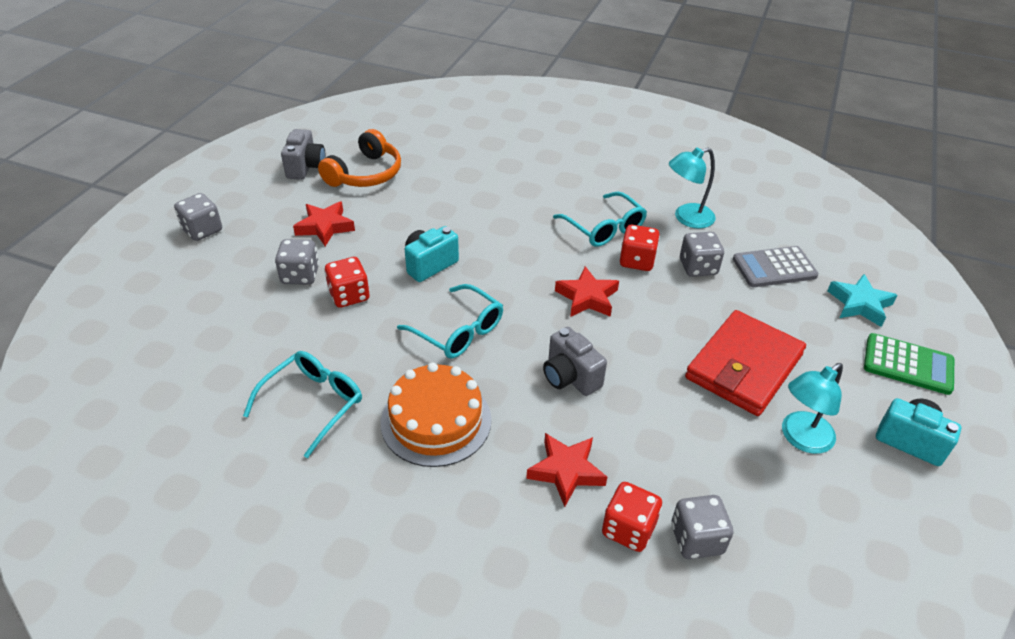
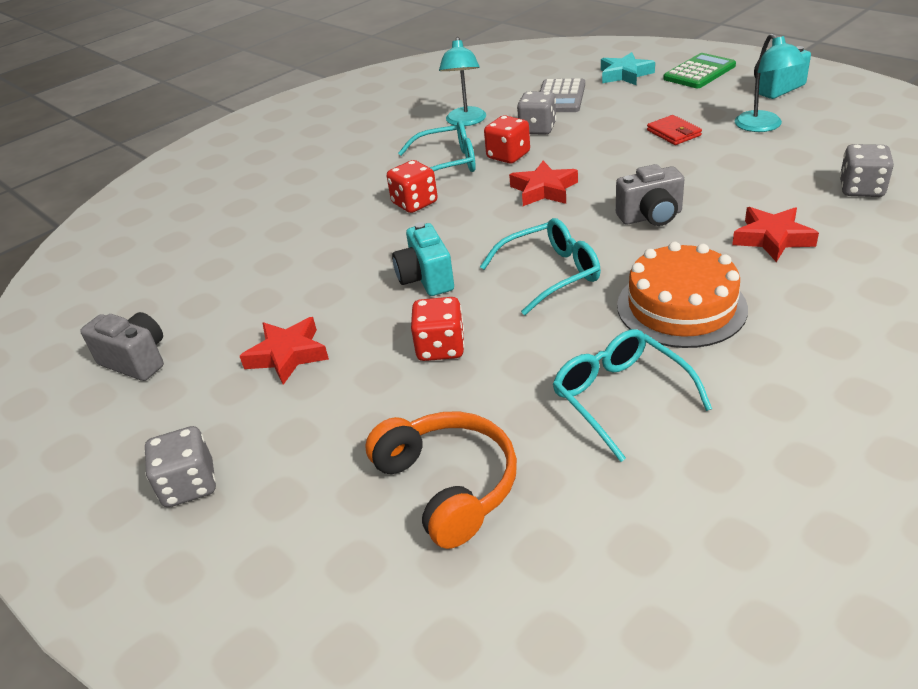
camera: 60 degrees left, 5 degrees down
grey dice [275,239,319,285] -> none
orange headphones [318,129,401,187] -> orange headphones moved to [365,412,517,549]
red dice [602,482,662,552] -> red dice moved to [387,160,438,213]
red wallet [685,310,806,416] -> red wallet [647,115,702,145], size x0.46

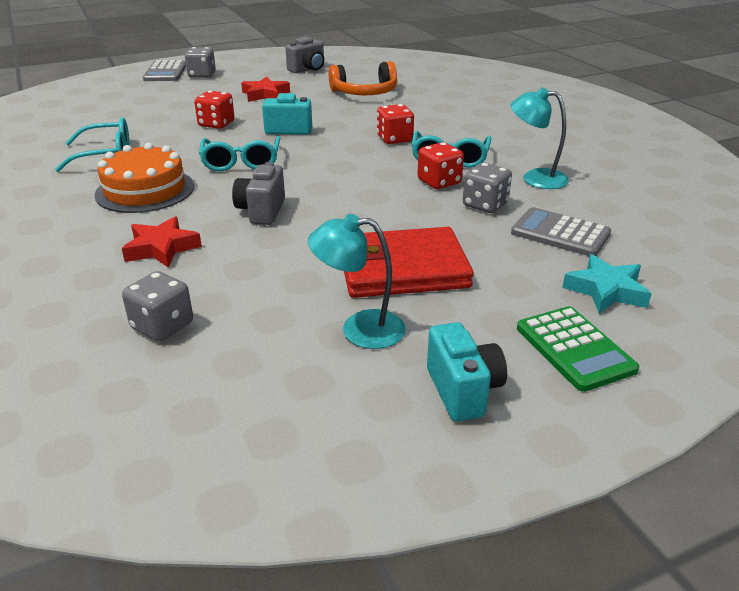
camera: 105 degrees right, 5 degrees down
orange headphones [365,412,517,549] -> orange headphones moved to [329,61,397,95]
red star [509,161,578,206] -> none
red wallet [647,115,702,145] -> red wallet [344,227,474,298], size x2.18
none -> grey calculator [143,60,186,81]

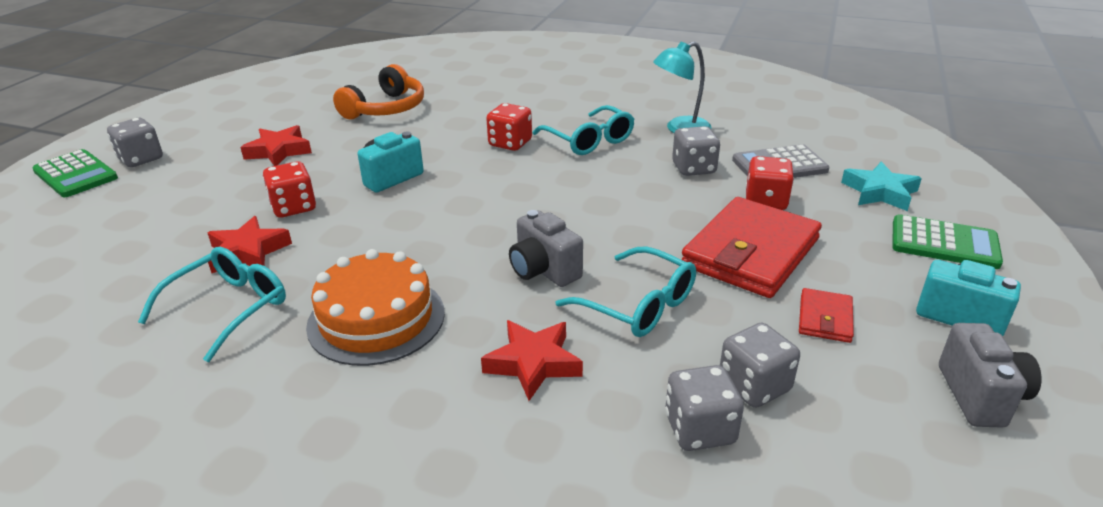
camera: 45 degrees left, 0 degrees up
grey calculator [143,60,186,81] -> green calculator [32,149,118,197]
turquoise glasses [199,136,280,171] -> turquoise glasses moved to [556,246,696,337]
grey camera [286,37,324,73] -> grey camera moved to [939,323,1041,428]
turquoise lamp [308,214,406,349] -> red wallet [799,288,854,343]
red dice [417,142,464,189] -> red dice moved to [746,156,794,210]
none -> red star [208,216,292,273]
none -> grey dice [720,323,800,408]

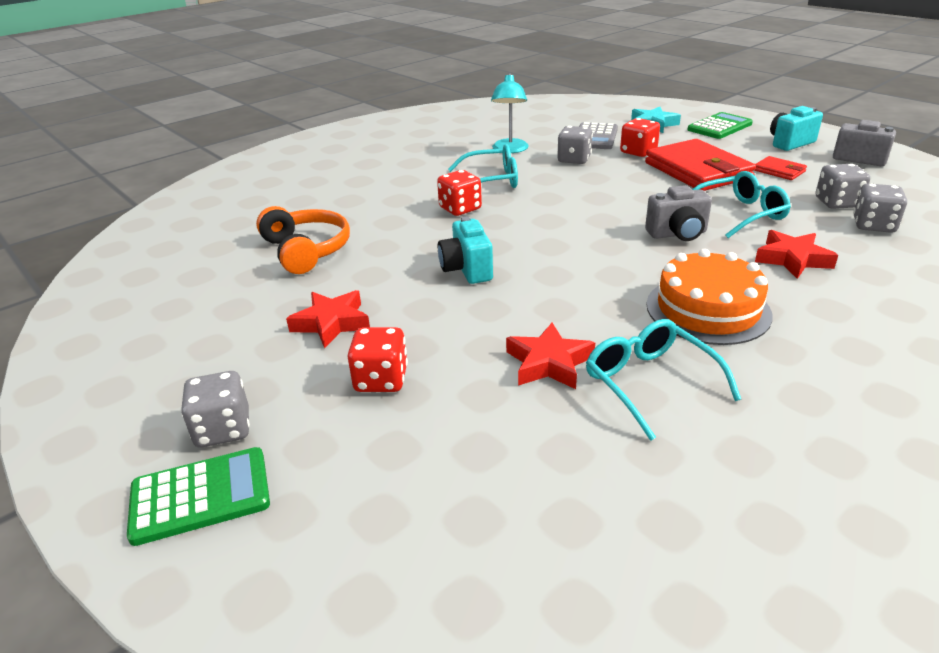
camera: 60 degrees left, 0 degrees up
red dice [263,161,316,217] -> red dice moved to [348,327,408,392]

